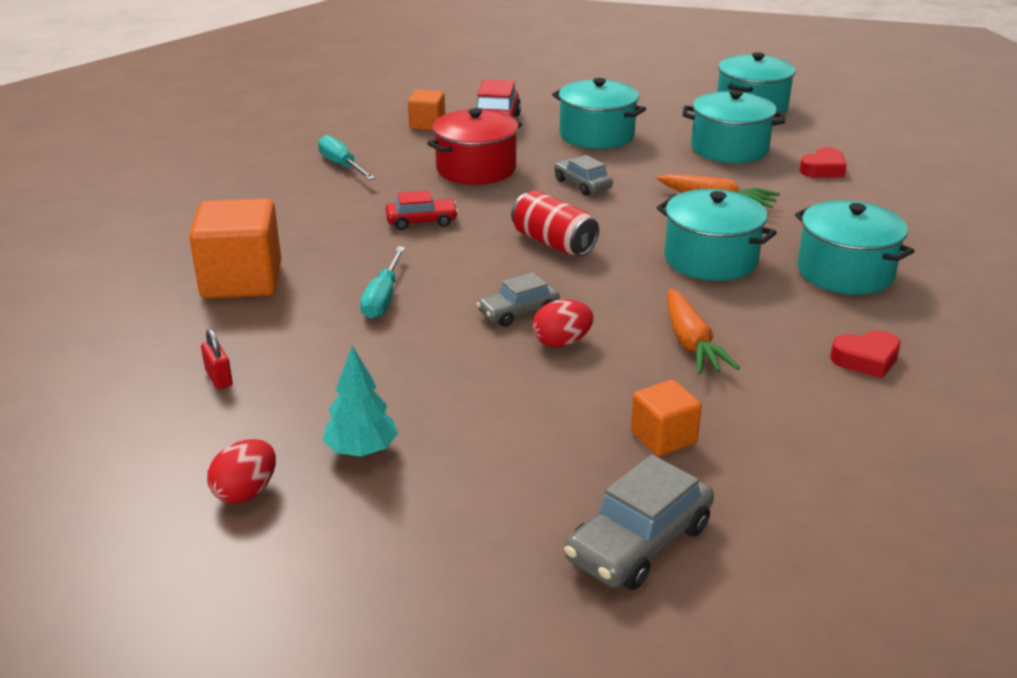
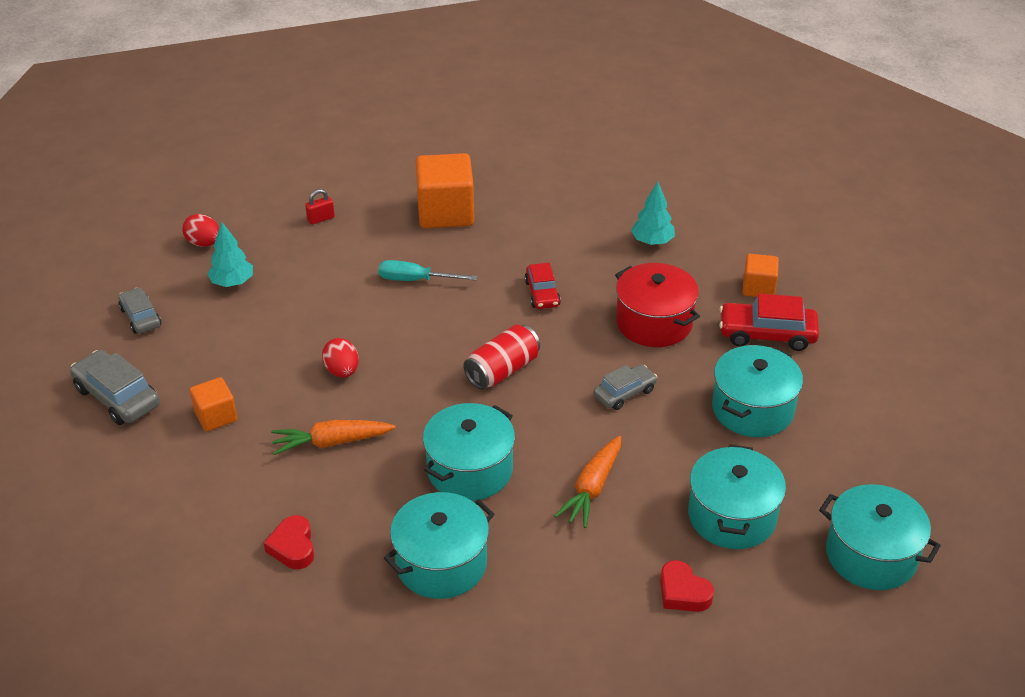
camera: 90 degrees right, 10 degrees up
turquoise screwdriver [318,135,375,180] -> turquoise tree [631,181,675,245]
grey car [477,272,560,327] -> grey car moved to [118,287,161,334]

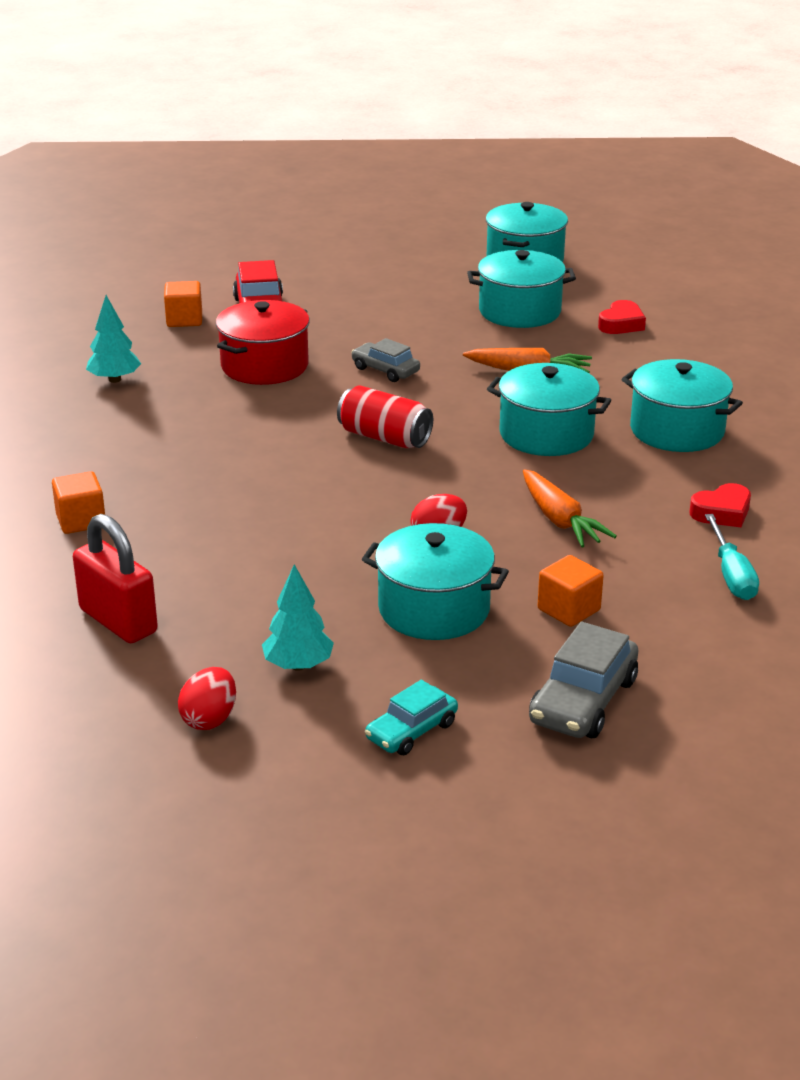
camera: 105 degrees left, 10 degrees down
grey car [118,287,161,334] -> turquoise car [365,680,458,755]
red padlock [305,189,335,225] -> red padlock [73,514,158,643], size x2.12
turquoise screwdriver [378,260,477,281] -> turquoise screwdriver moved to [705,514,759,600]
orange cube [416,153,474,228] -> orange cube [52,471,105,534], size x0.55
red car [525,263,561,309] -> none
turquoise pot [712,345,803,437] -> turquoise pot moved to [362,523,509,640]

